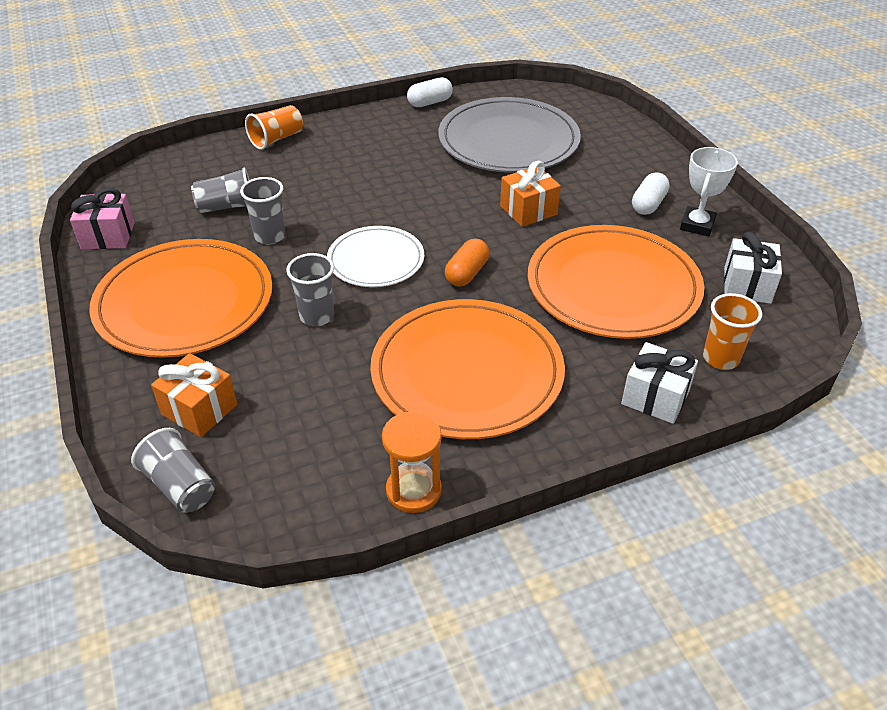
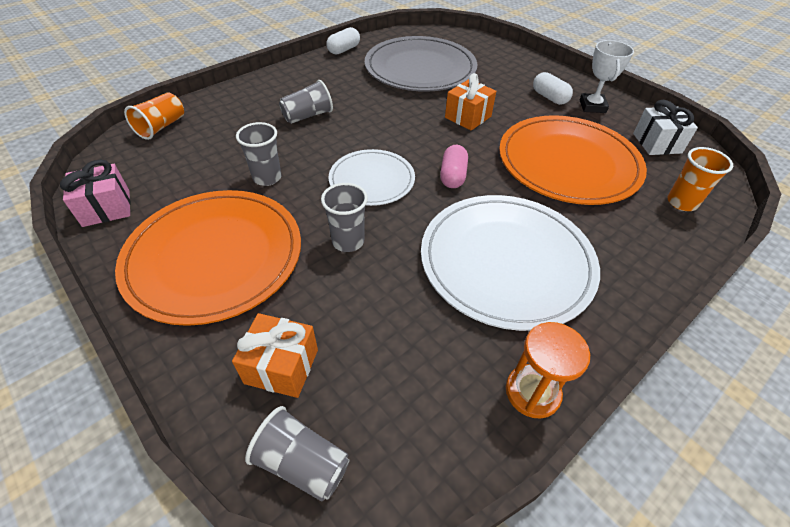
camera: 20 degrees left, 5 degrees up
grey cup [191,168,250,213] -> grey cup moved to [279,80,333,124]
orange cup [245,105,303,150] -> orange cup moved to [124,93,184,140]
orange plate [370,299,565,439] -> white plate [421,195,600,331]
orange capsule [445,238,489,287] -> pink capsule [440,145,468,188]
white gift [621,342,698,424] -> none
white capsule [632,172,670,215] -> white capsule turned 45 degrees counterclockwise [533,72,573,105]

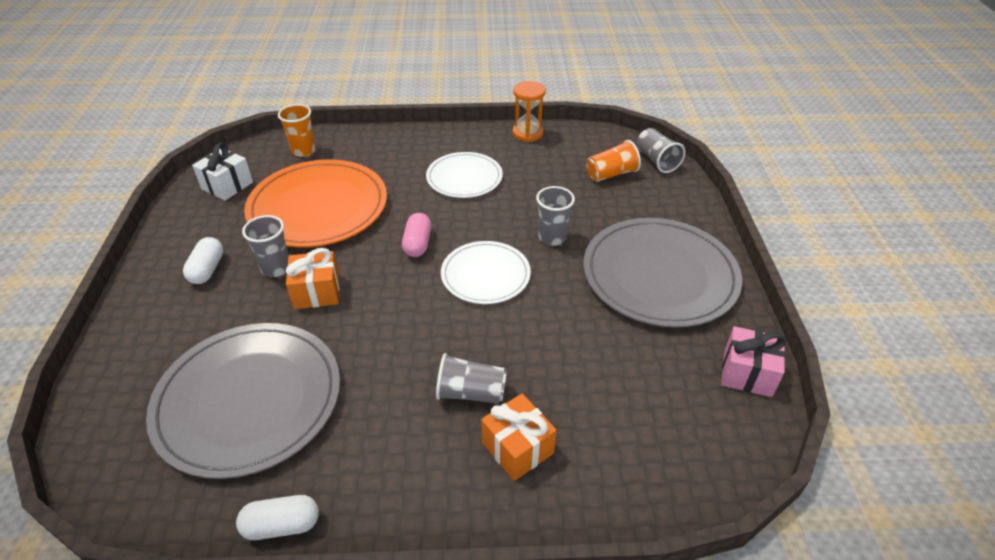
camera: 140 degrees left, 5 degrees down
orange plate [115,190,301,326] -> grey plate [584,218,742,328]
orange cup [124,93,184,140] -> orange cup moved to [586,140,641,182]
orange gift [232,313,318,398] -> orange gift moved to [481,394,557,481]
grey cup [236,122,282,186] -> grey cup moved to [242,215,289,277]
white plate [421,195,600,331] -> white plate [426,152,503,198], size x0.58
pink capsule [440,145,468,188] -> pink capsule turned 45 degrees counterclockwise [402,213,431,257]
white trophy [580,40,634,113] -> none

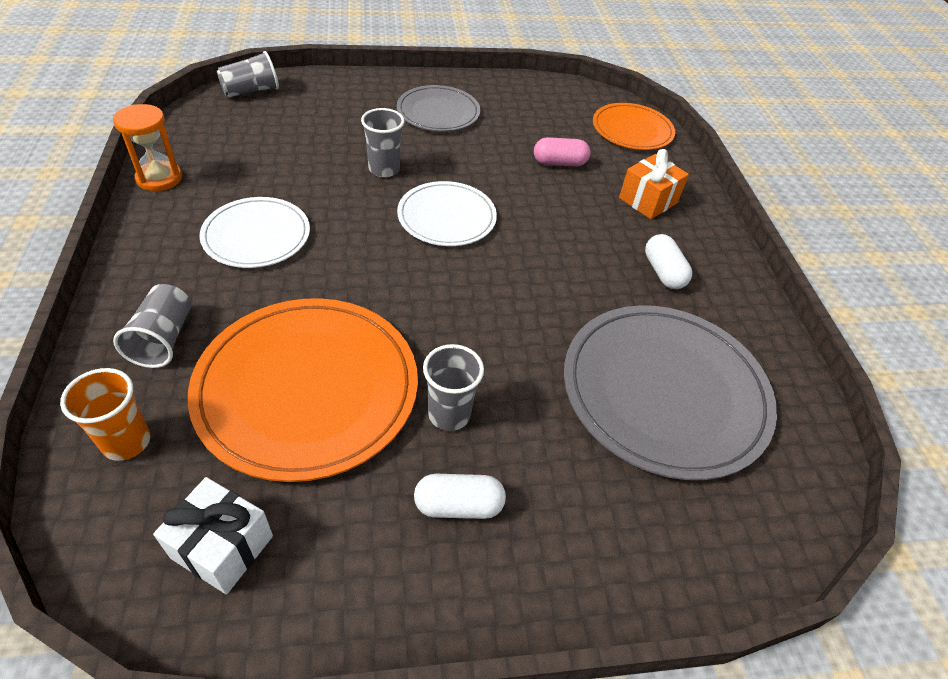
camera: 100 degrees left, 5 degrees up
white capsule [236,495,319,540] -> white capsule moved to [645,234,692,289]
orange gift [286,248,339,309] -> none
pink capsule [402,213,431,257] -> pink capsule moved to [534,137,590,167]
grey cup [436,353,507,404] -> grey cup moved to [113,284,191,368]
grey plate [584,218,742,328] -> grey plate [397,85,480,131], size x0.58
orange cup [586,140,641,182] -> none
pink gift [721,326,786,397] -> none
none -> orange plate [593,103,675,150]

